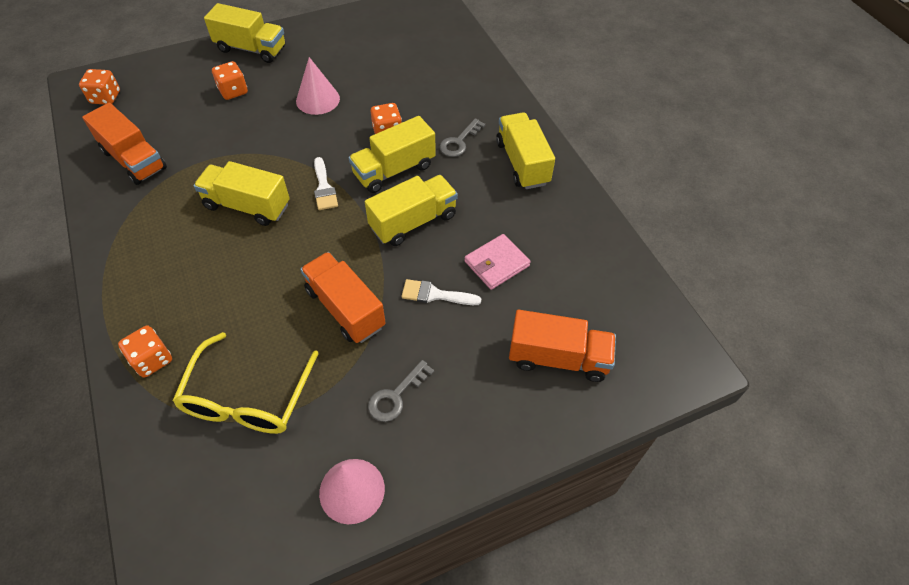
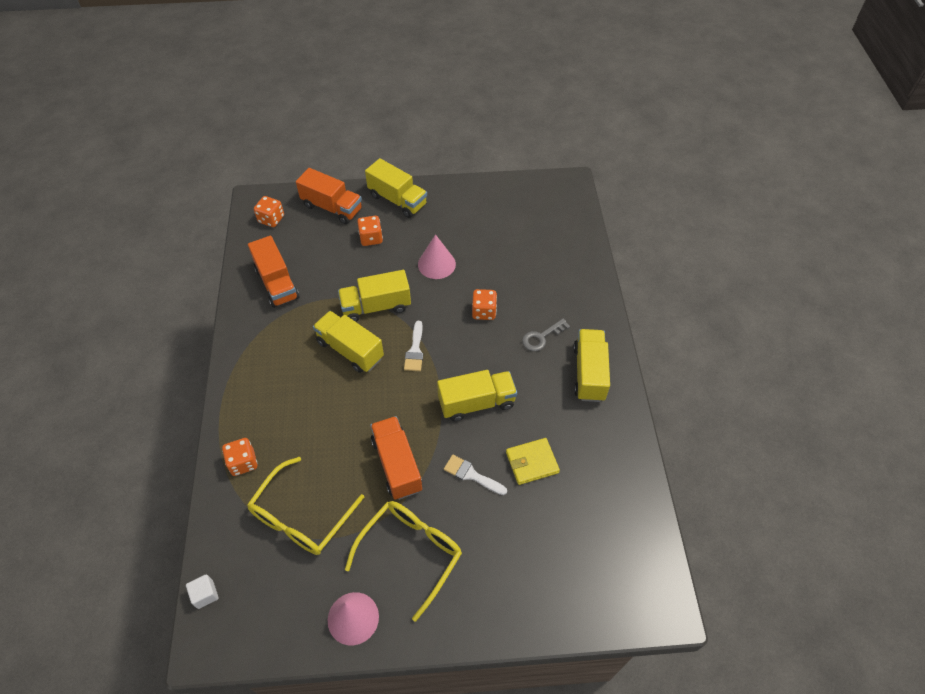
camera: 20 degrees right, 0 degrees up
yellow truck [349,116,436,193] -> yellow truck moved to [338,270,411,322]
grey key [368,360,434,422] -> yellow glasses [345,501,462,622]
pink wallet [464,234,531,290] -> yellow wallet [506,438,560,485]
orange truck [509,310,616,382] -> orange truck moved to [296,168,362,224]
none -> white cube [186,574,219,609]

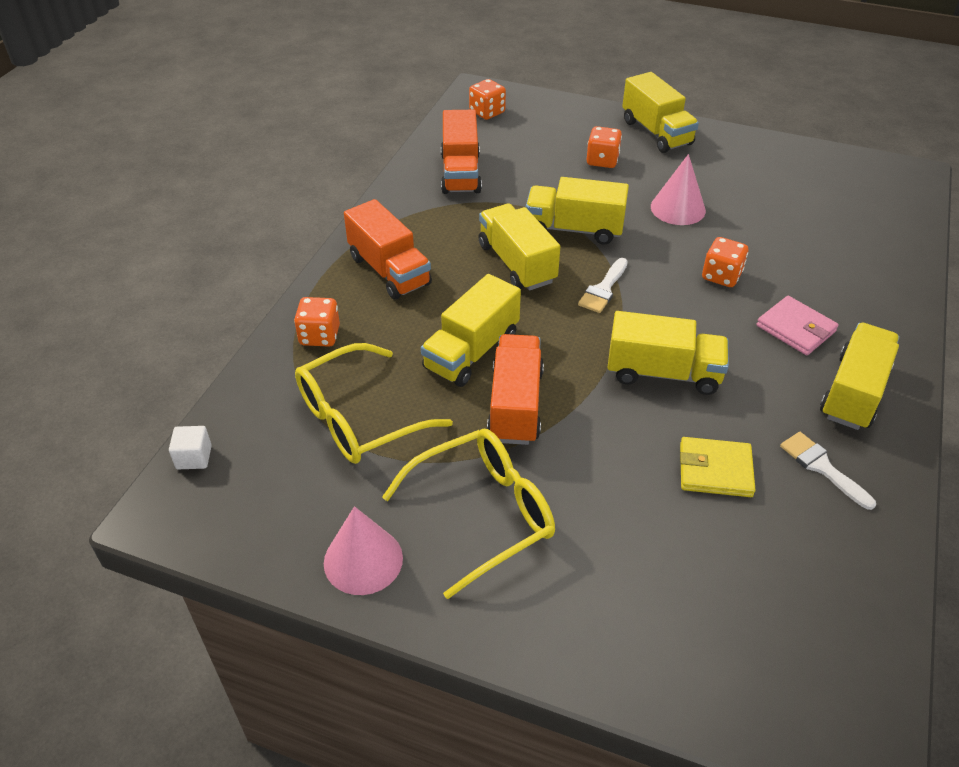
camera: 25 degrees right, 10 degrees down
orange truck [296,168,362,224] -> orange truck moved to [344,199,432,300]
white brush [444,455,507,495] -> white brush moved to [780,432,876,510]
grey key [522,318,570,351] -> pink wallet [756,296,839,355]
none -> yellow truck [421,274,521,387]

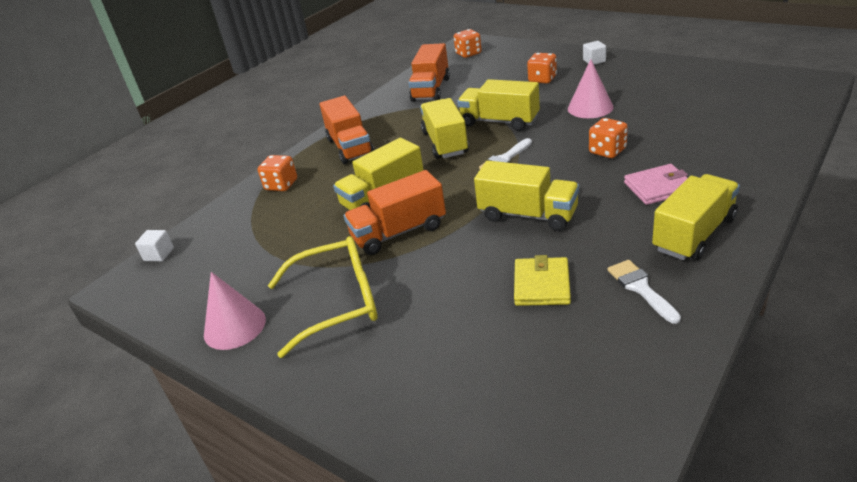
camera: 20 degrees right, 10 degrees down
yellow glasses [295,343,453,464] -> none
orange truck [487,334,544,445] -> orange truck turned 135 degrees counterclockwise [344,170,446,255]
yellow truck [622,72,699,153] -> white cube [583,41,606,65]
yellow wallet [680,437,755,497] -> yellow wallet turned 75 degrees clockwise [514,255,571,306]
pink wallet [756,296,839,355] -> pink wallet turned 75 degrees counterclockwise [624,164,688,205]

